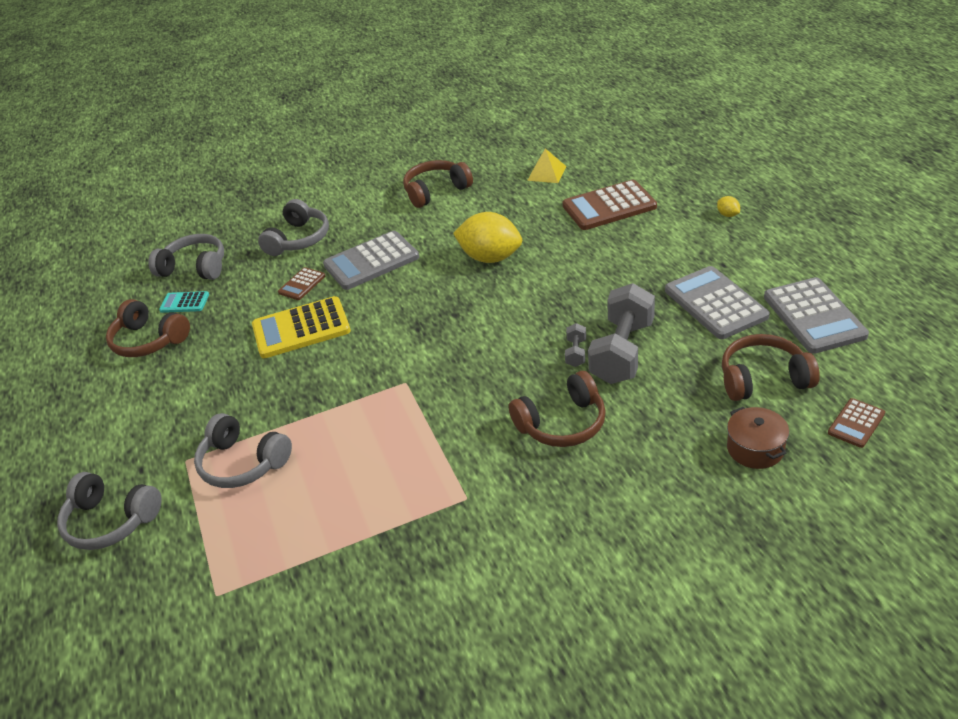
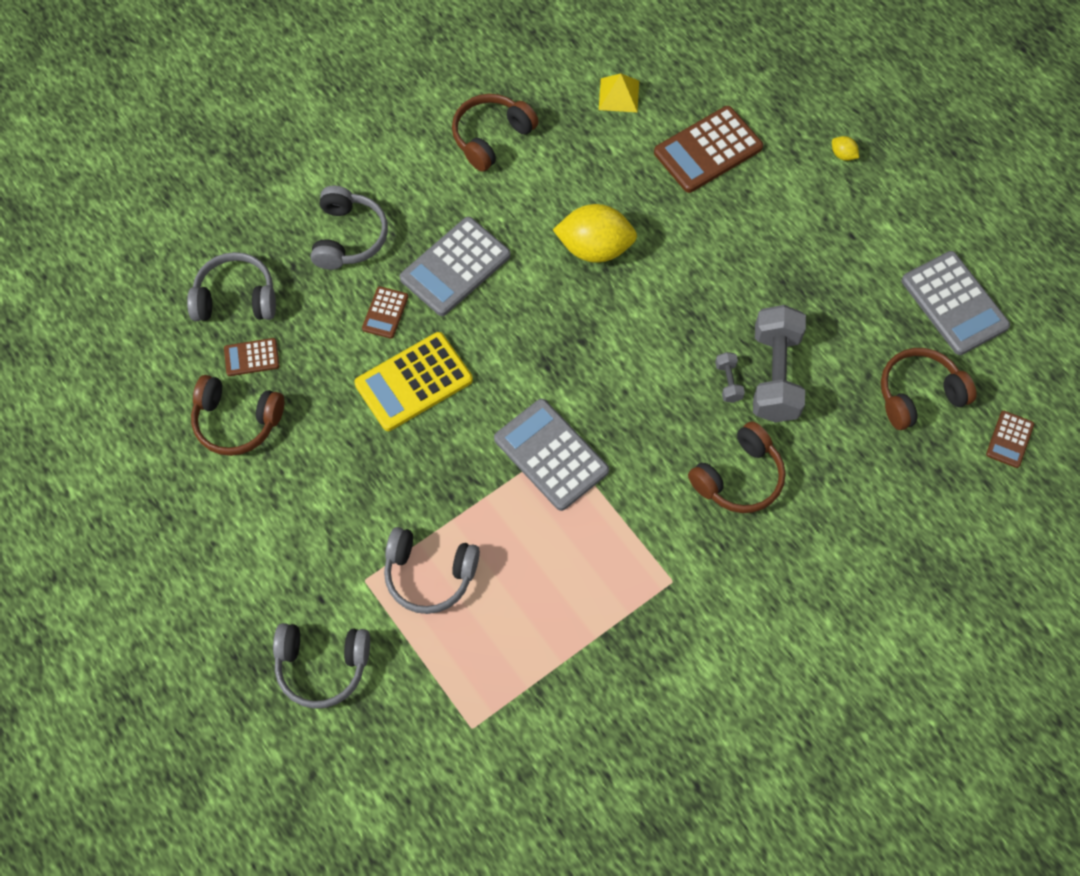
camera: 20 degrees left, 25 degrees up
turquoise calculator [159,291,209,313] -> brown calculator [224,338,280,376]
grey calculator [665,266,770,339] -> grey calculator moved to [494,399,609,511]
brown pot [727,407,789,469] -> none

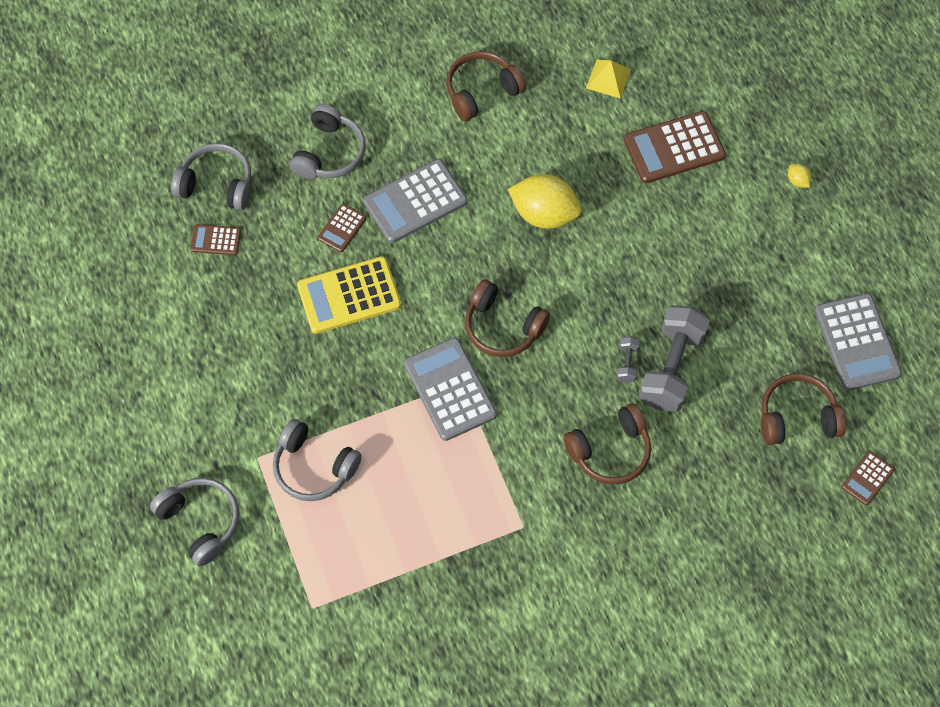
camera: 15 degrees right, 0 degrees up
brown headphones [191,375,284,456] -> brown headphones moved to [465,279,550,357]
grey headphones [273,623,370,709] -> grey headphones turned 150 degrees counterclockwise [150,478,239,566]

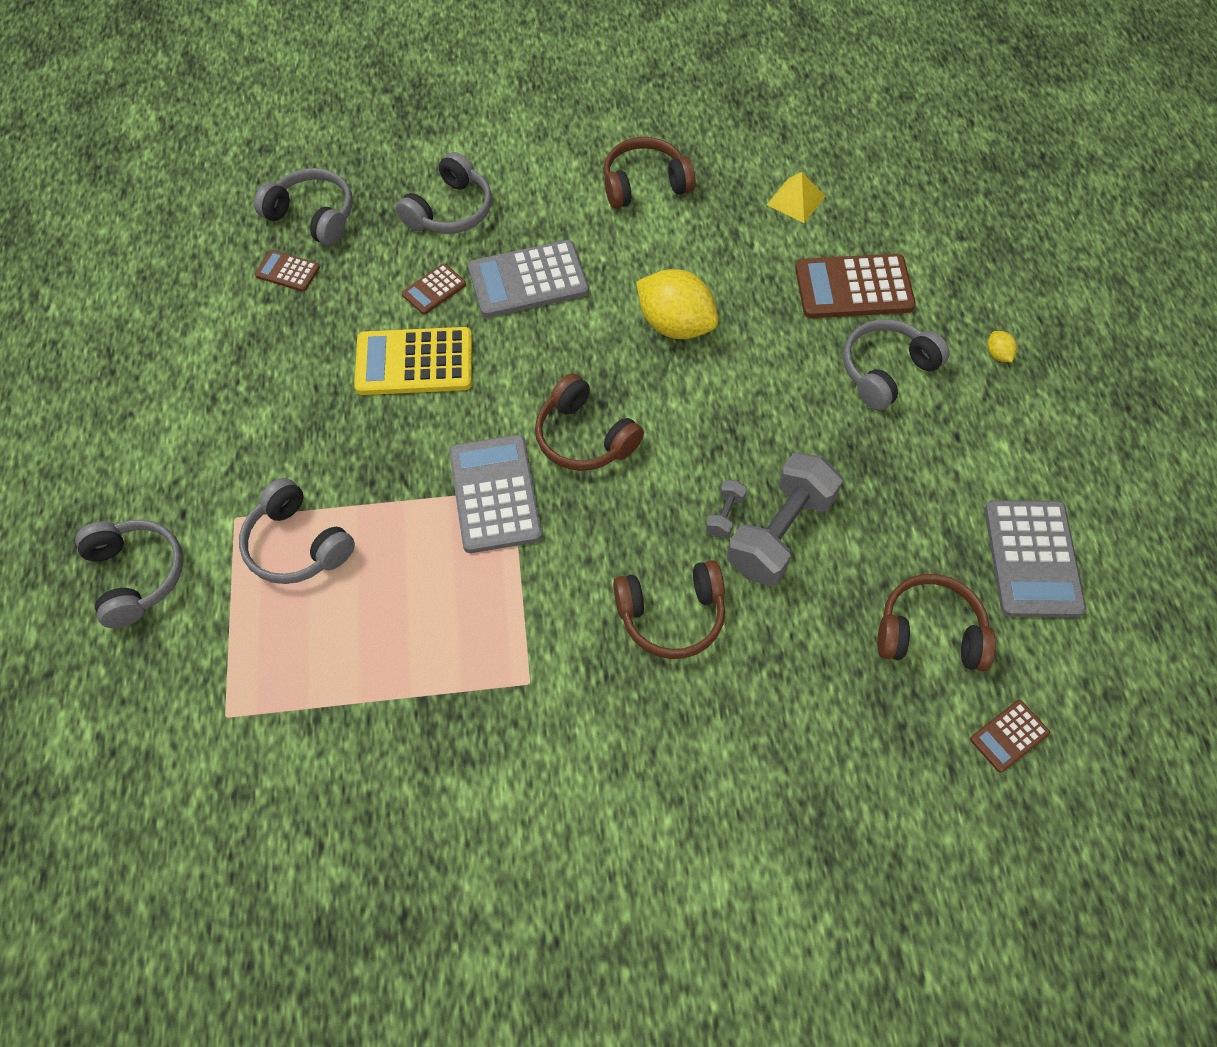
camera: 15 degrees right, 5 degrees down
none -> grey headphones [843,319,950,411]

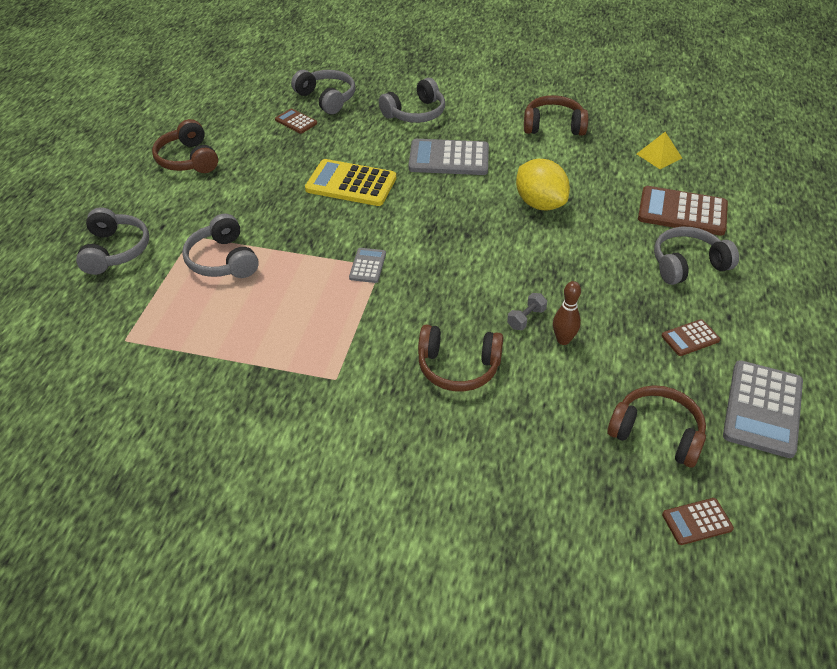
camera: 20 degrees right, 15 degrees down
brown calculator [402,264,466,315] -> brown calculator moved to [661,319,720,356]
grey calculator [449,435,542,553] -> grey calculator [349,248,386,283], size x0.51
brown headphones [535,373,644,471] -> brown headphones moved to [152,119,218,173]
grey dumbbell [727,452,843,586] -> brown bowling pin [553,281,581,345]
yellow lemon [987,331,1017,362] -> none

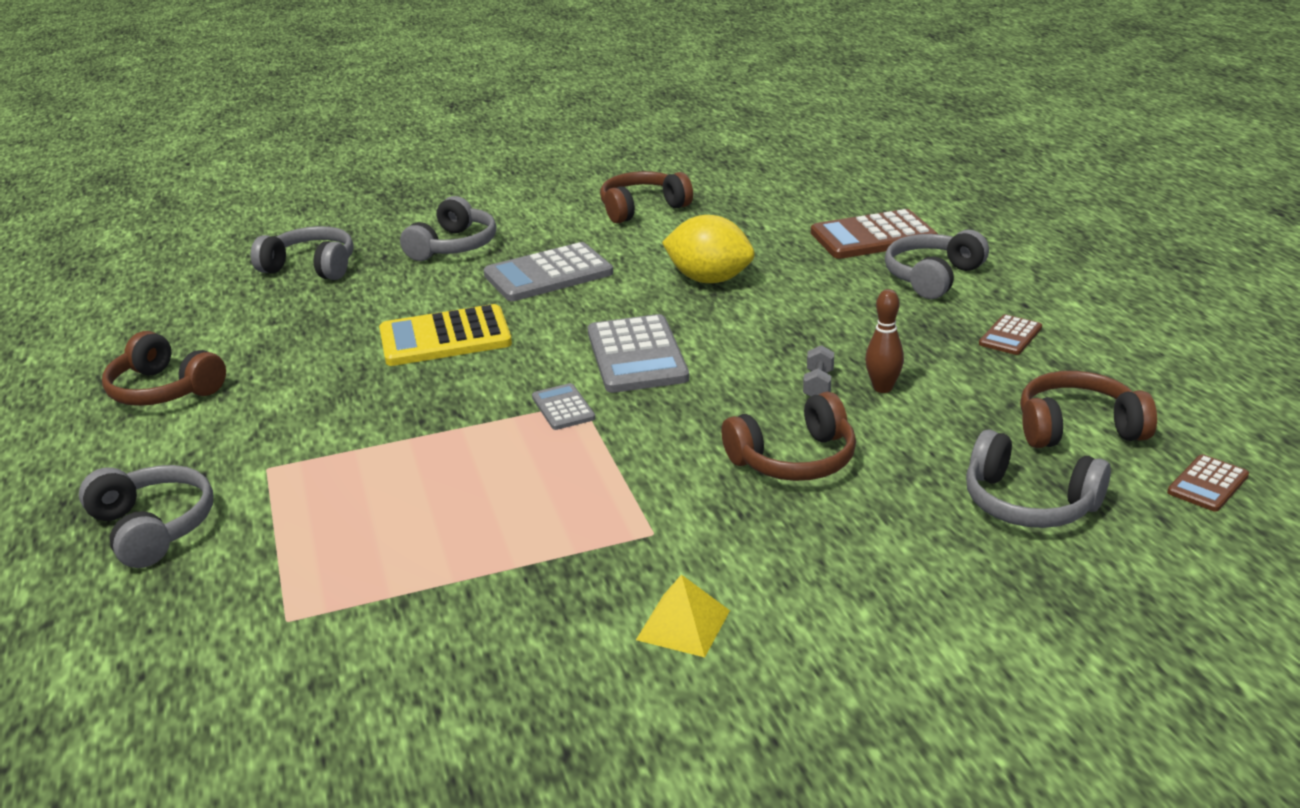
camera: 30 degrees left, 15 degrees down
grey headphones [182,214,259,278] -> grey headphones moved to [966,429,1111,528]
brown calculator [275,108,317,134] -> none
yellow pyramid [637,132,682,169] -> yellow pyramid moved to [636,574,730,657]
grey calculator [723,360,803,458] -> grey calculator moved to [588,314,689,393]

